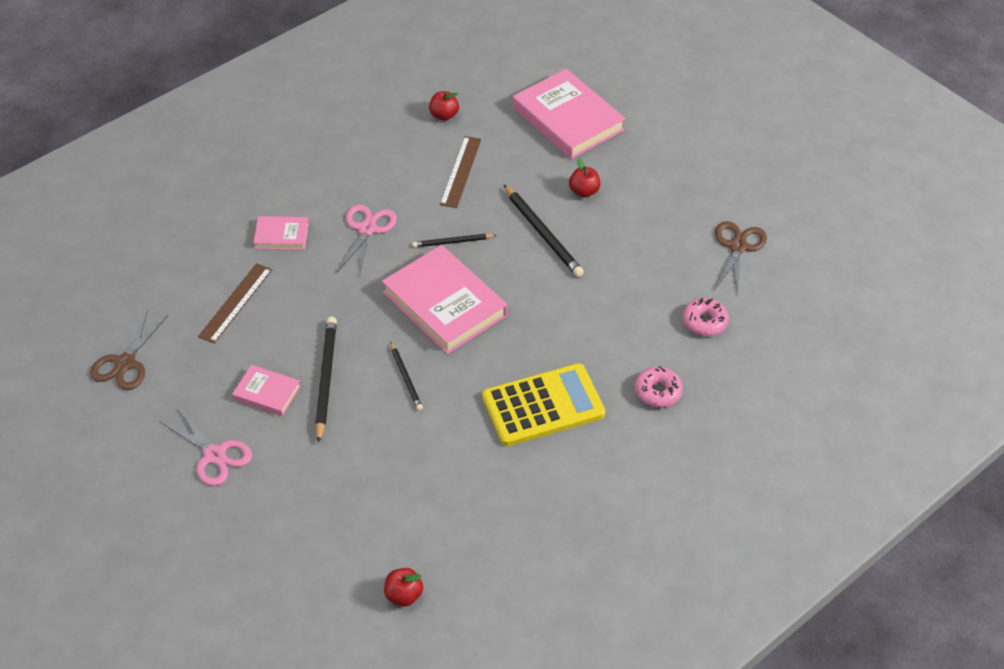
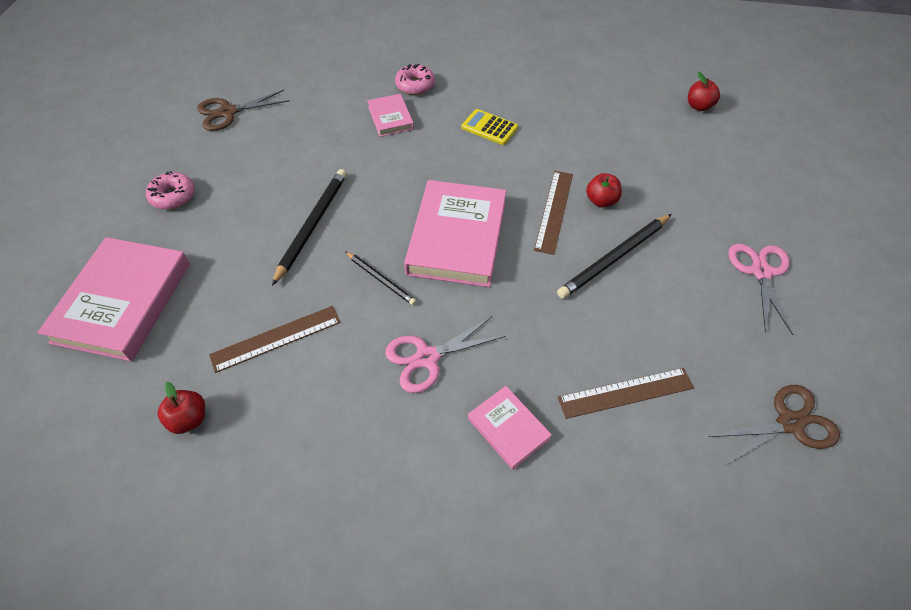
camera: 130 degrees left, 5 degrees up
pink book [232,365,301,416] -> pink book moved to [367,94,414,137]
black pencil [390,342,423,411] -> brown ruler [534,171,573,255]
yellow calculator [482,363,605,446] -> yellow calculator [461,109,518,145], size x0.52
red apple [569,159,600,197] -> red apple moved to [586,173,622,207]
pink donut [683,298,729,336] -> pink donut moved to [146,171,195,210]

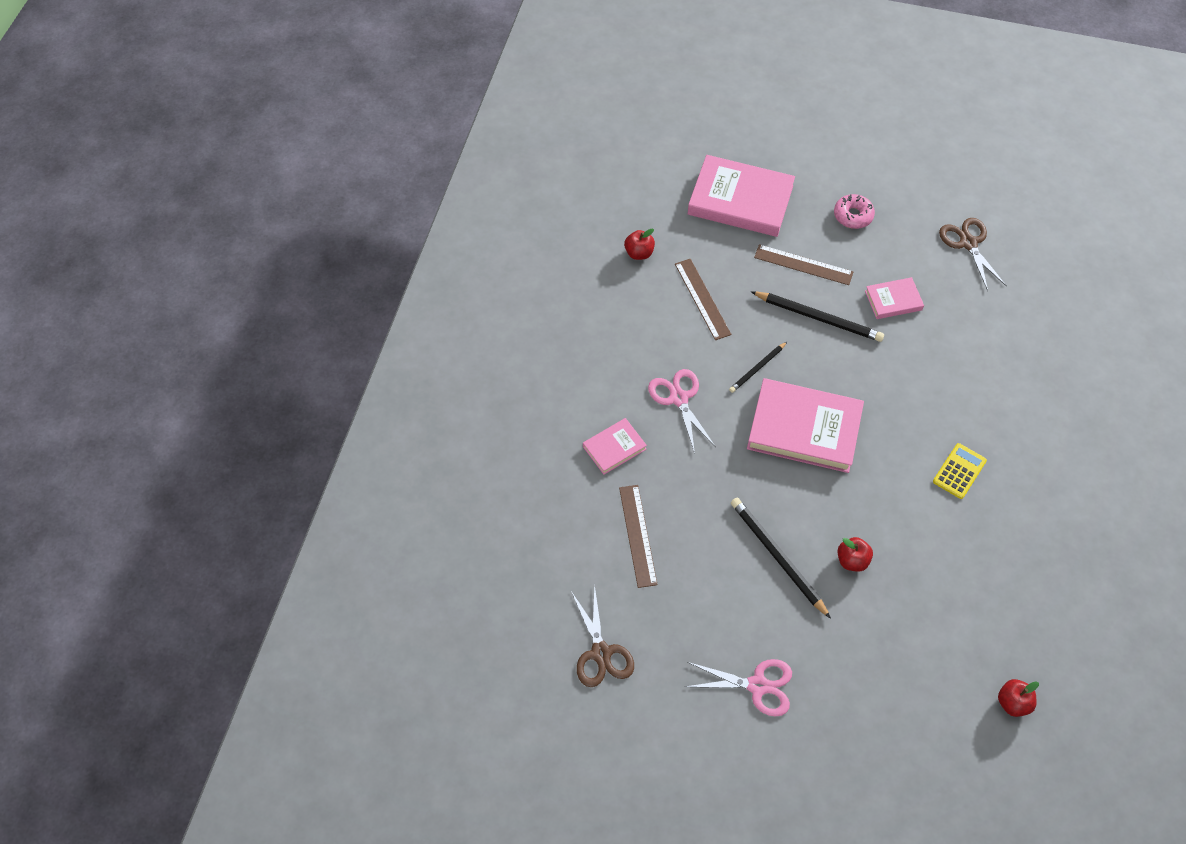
camera: 95 degrees right, 5 degrees up
pink book [367,94,414,137] -> pink book moved to [865,277,924,319]
pink donut [395,64,435,95] -> none
brown ruler [534,171,573,255] -> brown ruler moved to [754,244,853,285]

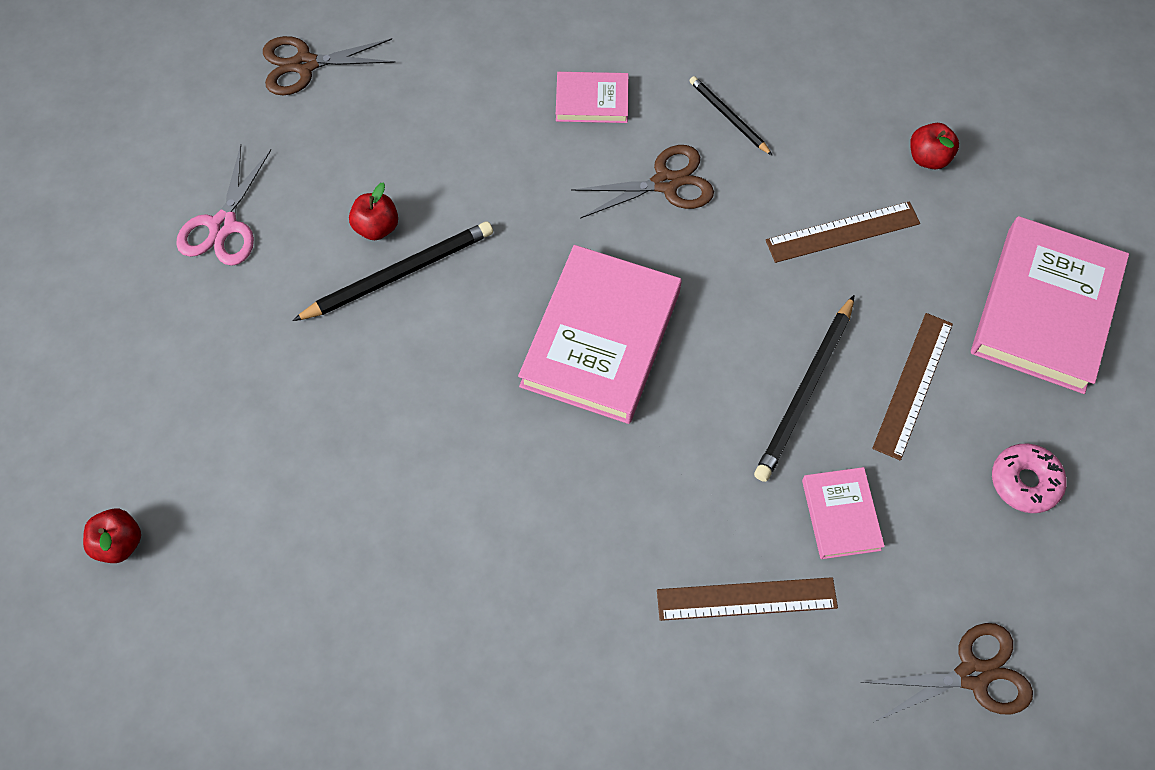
camera: 95 degrees right, 5 degrees up
pink book [583,418,647,475] -> pink book turned 60 degrees counterclockwise [556,72,629,123]
brown ruler [619,485,658,588] -> brown ruler moved to [657,577,838,621]
pink scissors [648,369,716,453] -> brown scissors [571,145,714,219]
black pencil [729,342,787,393] -> black pencil moved to [689,76,773,156]
red apple [837,537,873,572] -> red apple moved to [349,182,398,240]
yellow calculator [933,443,987,499] -> none

